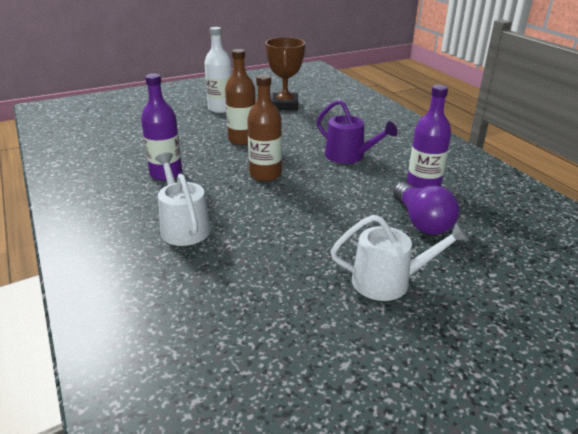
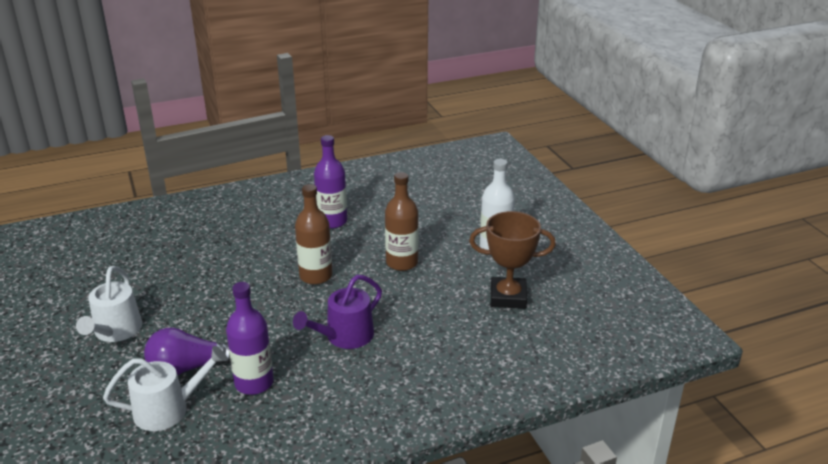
camera: 95 degrees right, 0 degrees up
white watering can [155,153,211,246] -> white watering can moved to [103,346,227,431]

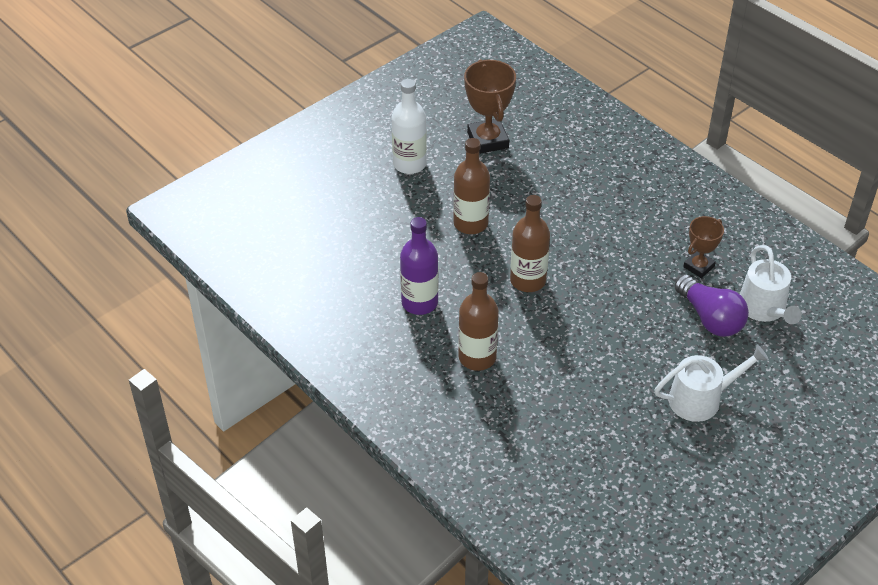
camera: 110 degrees left, 15 degrees up
white watering can [103,346,227,431] -> white watering can turned 150 degrees counterclockwise [740,245,802,324]
purple bottle [226,282,273,395] -> brown trophy [683,216,724,278]
purple watering can [293,275,382,349] -> none
none -> brown bottle [458,272,499,371]

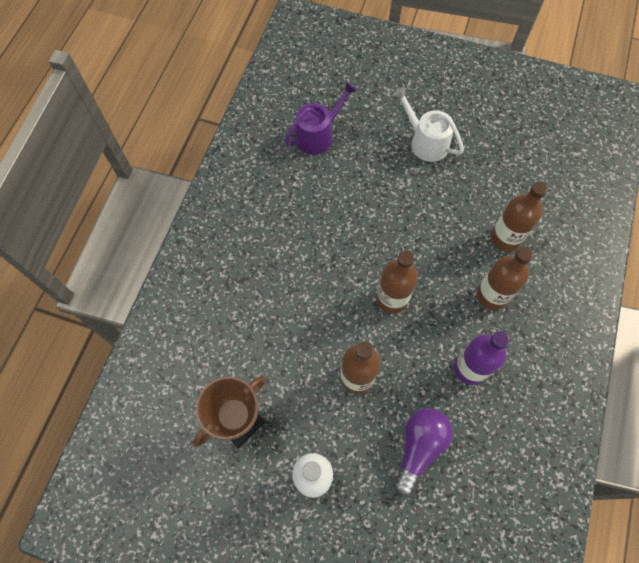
camera: 120 degrees left, 20 degrees up
purple light bulb [674,274,749,337] -> purple light bulb moved to [393,408,453,497]
brown trophy [683,216,724,278] -> none
white watering can [740,245,802,324] -> purple watering can [285,81,358,155]
none -> brown bottle [491,182,547,251]

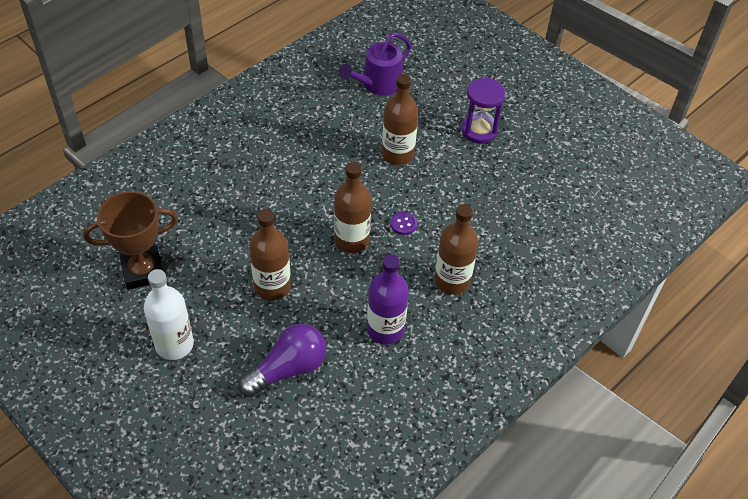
camera: 25 degrees right, 15 degrees down
purple watering can [285,81,358,155] -> purple watering can turned 150 degrees clockwise [339,33,412,95]
white watering can [393,87,464,162] -> purple hourglass [461,78,506,144]
brown bottle [491,182,547,251] -> brown bottle moved to [382,74,419,165]
none -> purple button [391,212,417,235]

